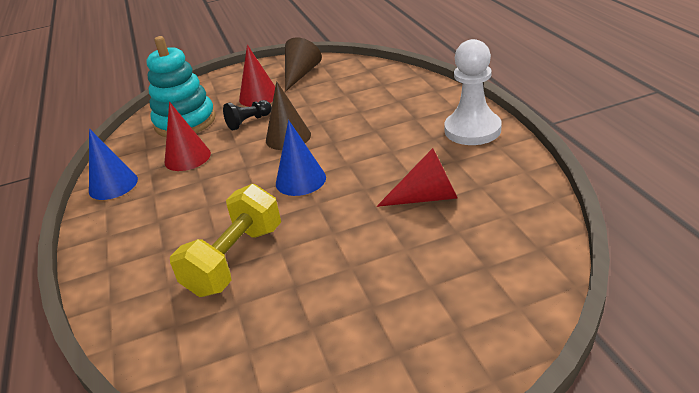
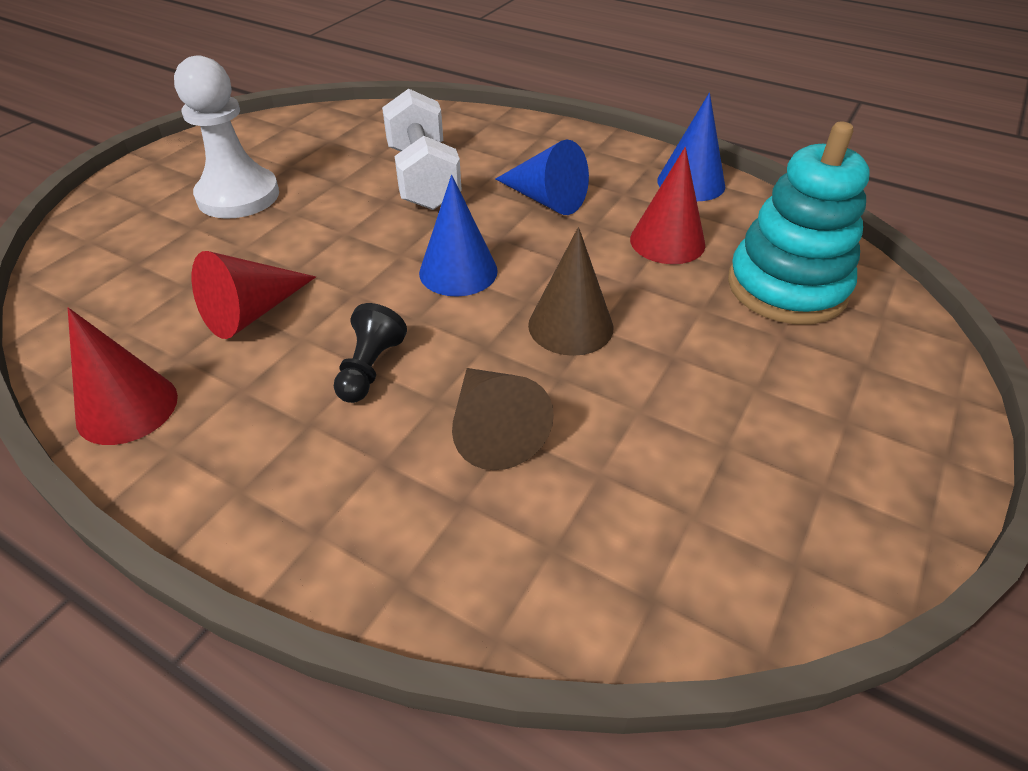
camera: 135 degrees right, 10 degrees up
yellow dumbbell [170,184,281,297] -> white dumbbell [382,89,462,210]
black pawn [223,100,272,131] -> black pawn moved to [334,303,407,403]
red cone [239,45,275,107] -> red cone moved to [68,308,178,445]
brown cone [285,37,322,92] -> brown cone moved to [452,368,554,470]
white pawn [444,39,501,145] -> white pawn moved to [174,56,279,219]
none -> blue cone [496,140,589,215]

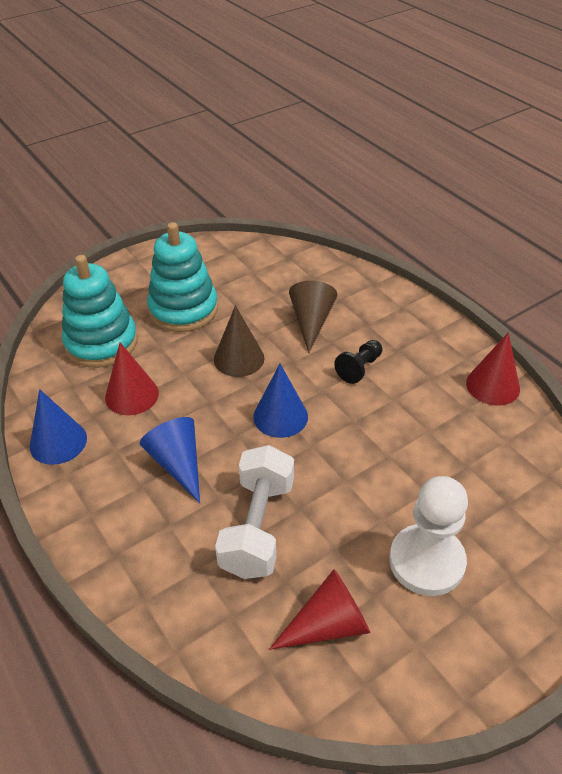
camera: 155 degrees left, 0 degrees up
red cone [192,251,316,339] -> red cone moved to [269,569,370,650]
none -> turquoise stacking toy [147,222,218,332]

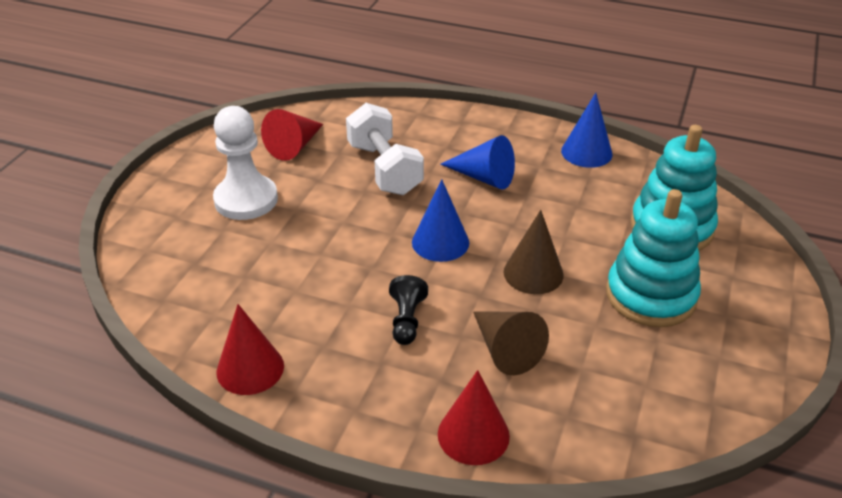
camera: 145 degrees right, 5 degrees down
red cone [105,342,159,415] -> red cone moved to [438,370,510,465]

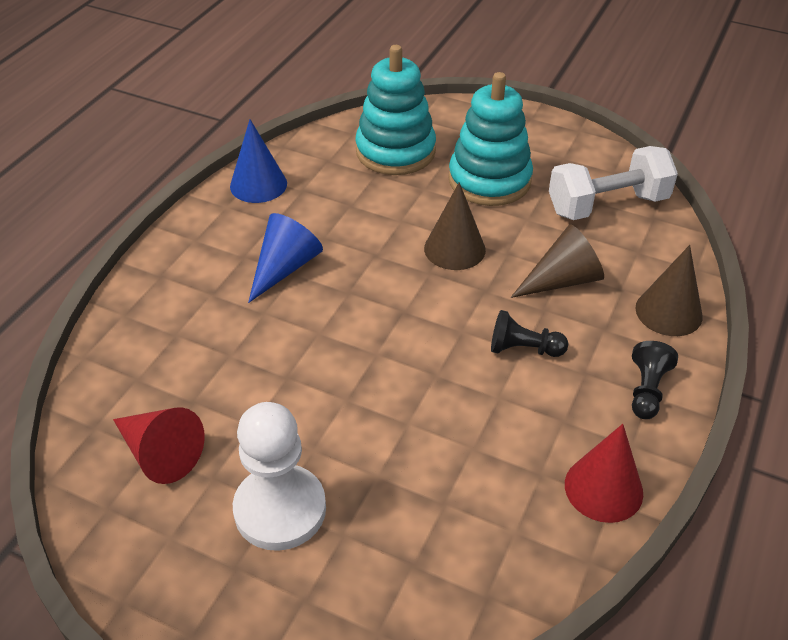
camera: 85 degrees left, 5 degrees up
white dumbbell [346,103,424,195] -> white dumbbell moved to [549,146,678,220]
blue cone [412,180,469,262] -> none
red cone [438,370,510,465] -> brown cone [635,245,703,336]
none -> black pawn [632,341,678,419]

